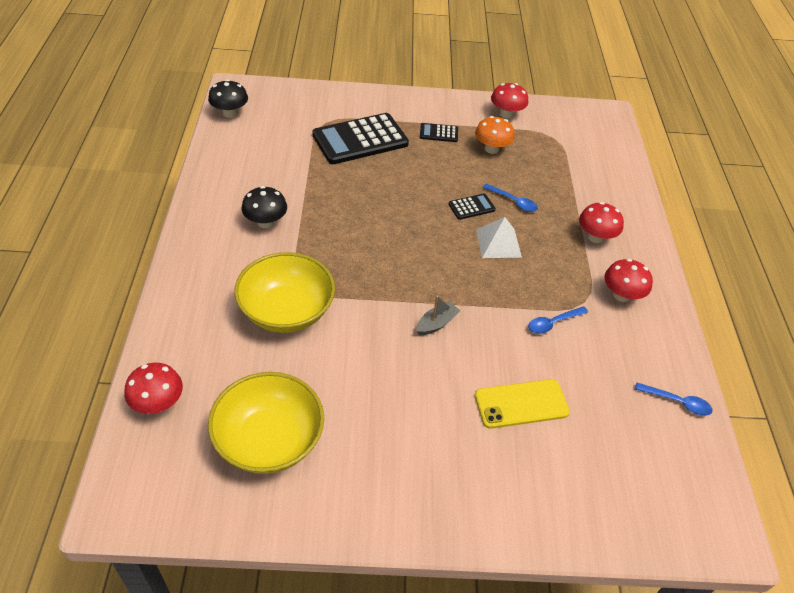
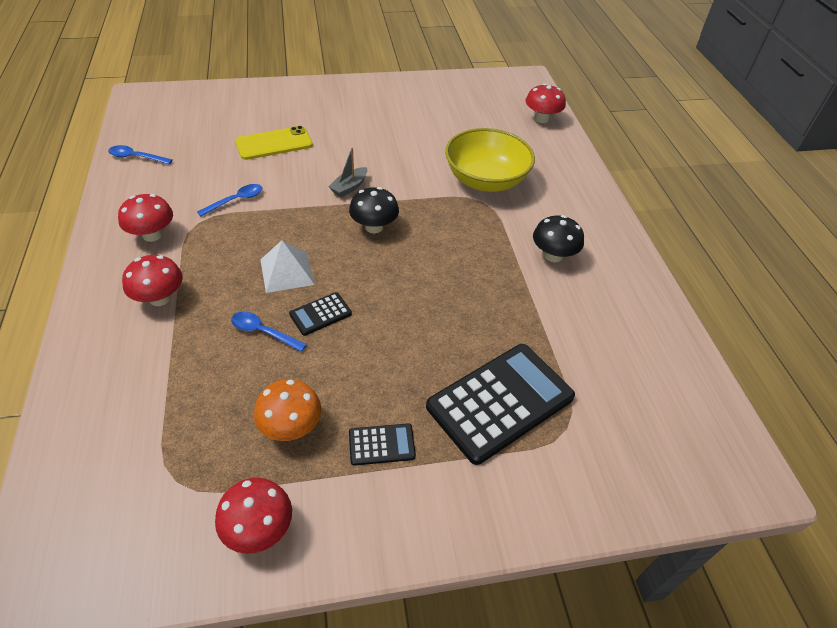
camera: 170 degrees right, 0 degrees up
black mushroom [208,80,248,118] -> black mushroom moved to [349,187,399,233]
yellow bowl [208,372,324,474] -> none

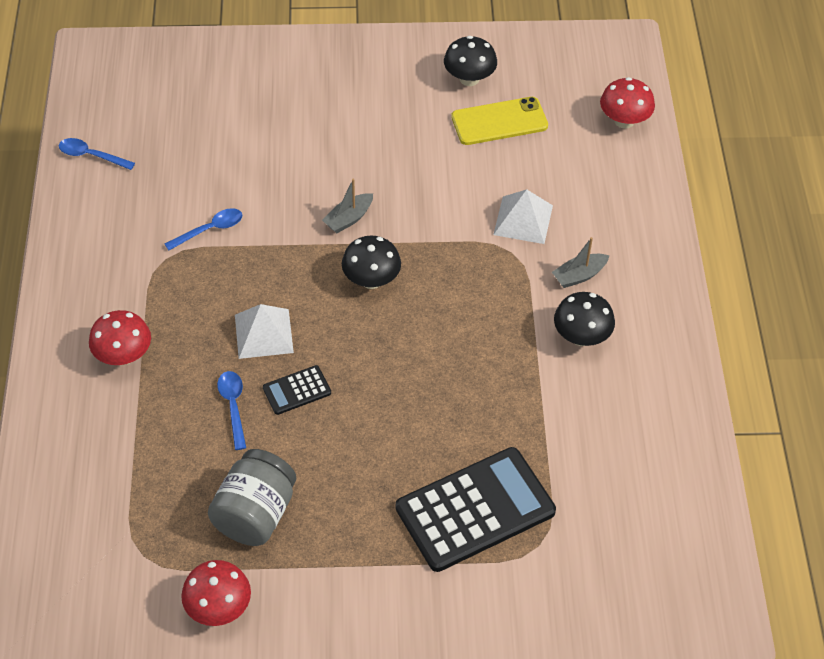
camera: 10 degrees right, 5 degrees up
red mushroom [118,194,173,242] -> none
blue spoon [231,311,307,352] -> blue spoon turned 45 degrees clockwise [217,371,246,450]
yellow phone [235,126,313,160] -> yellow phone moved to [451,97,548,145]
orange mushroom [254,379,321,441] -> grey jar [208,449,296,546]
black calculator [349,423,416,466] -> none
yellow bowl [445,128,535,192] -> white pyramid [493,189,553,244]
none -> black mushroom [444,36,497,86]
none -> grey boat [552,237,609,288]

